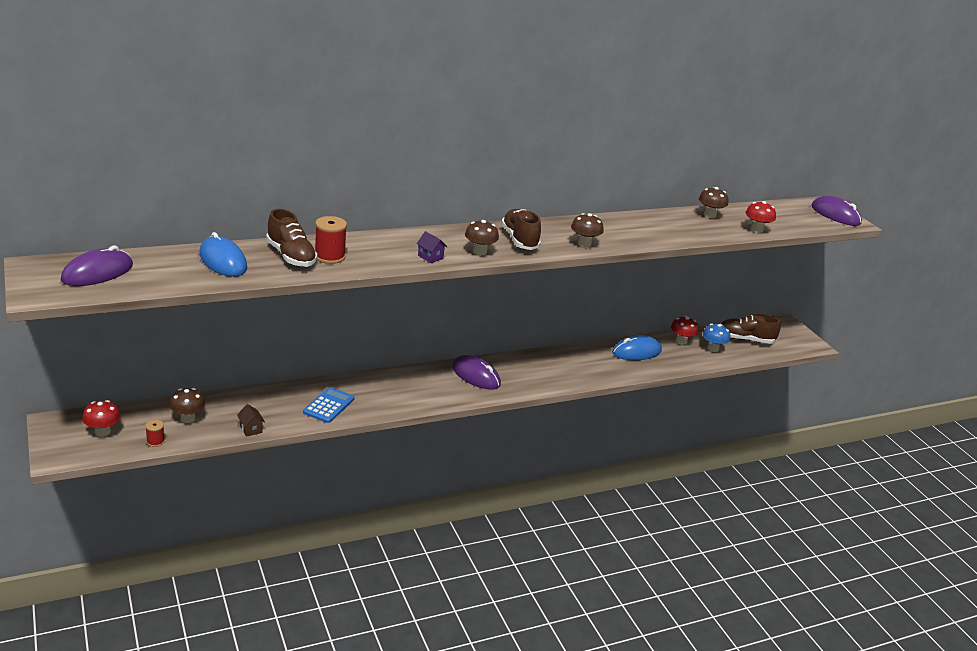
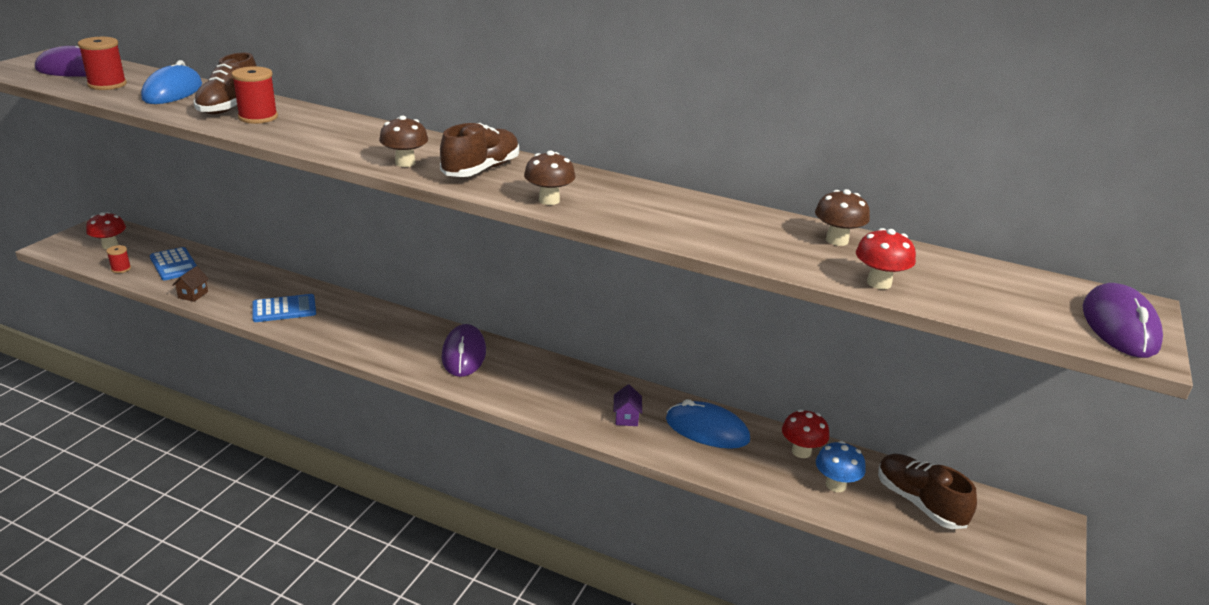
camera: 50 degrees right, 0 degrees up
brown mushroom [169,388,205,423] -> blue calculator [150,247,197,281]
purple house [416,231,447,263] -> purple house moved to [614,384,642,426]
none -> red spool [78,37,127,90]

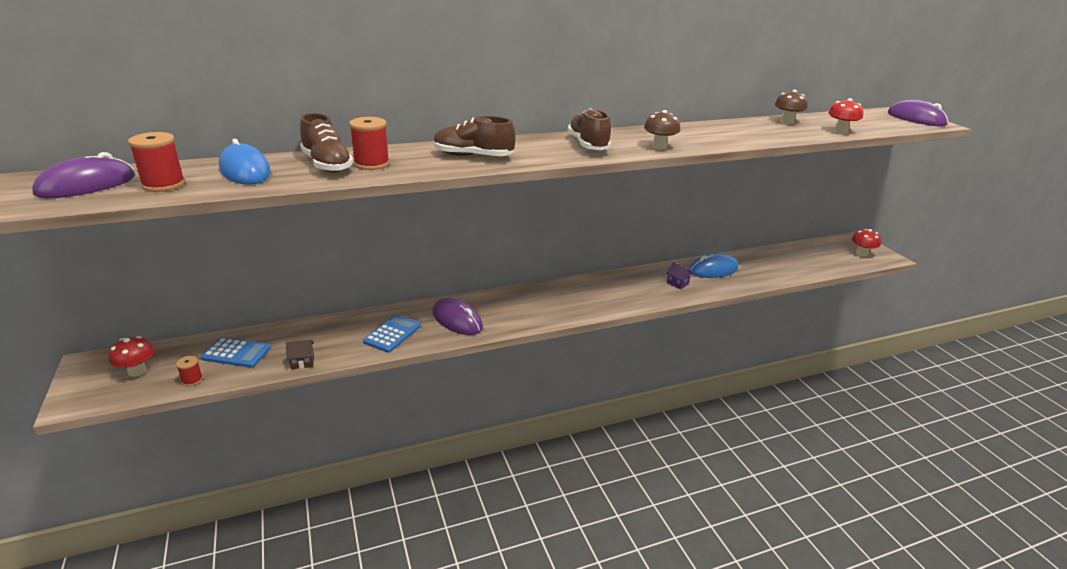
camera: 45 degrees left, 0 degrees up
brown house [172,266,209,302] -> brown house turned 75 degrees counterclockwise [286,340,314,369]
brown mushroom [379,116,428,167] -> none
purple mouse [442,324,486,377] -> purple mouse moved to [432,298,483,335]
red mushroom [782,409,829,458] -> red mushroom moved to [852,229,881,257]
blue mushroom [816,441,866,492] -> none
brown shoe [878,454,977,529] -> brown shoe moved to [433,116,516,156]

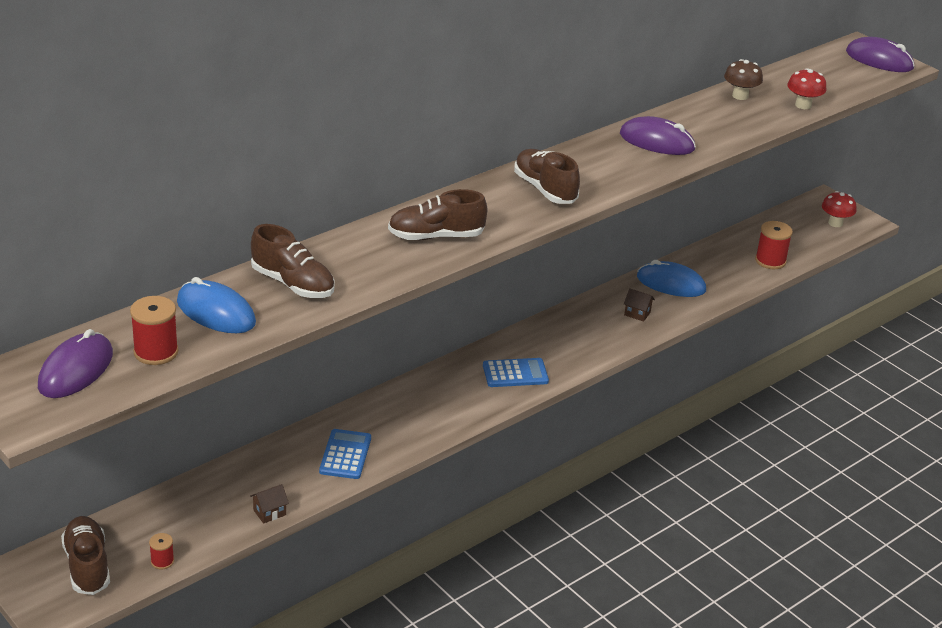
camera: 20 degrees left, 5 degrees up
red mushroom [109,336,154,377] -> brown shoe [61,516,110,595]
blue calculator [200,337,271,368] -> blue calculator moved to [483,358,549,387]
red spool [349,117,390,170] -> red spool moved to [755,221,793,269]
purple mouse [432,298,483,335] -> purple mouse moved to [620,116,696,155]
brown mushroom [644,110,680,150] -> none
purple house [667,262,693,289] -> brown house [624,289,655,322]
blue mouse [689,253,738,278] -> blue mouse turned 60 degrees clockwise [637,260,706,297]

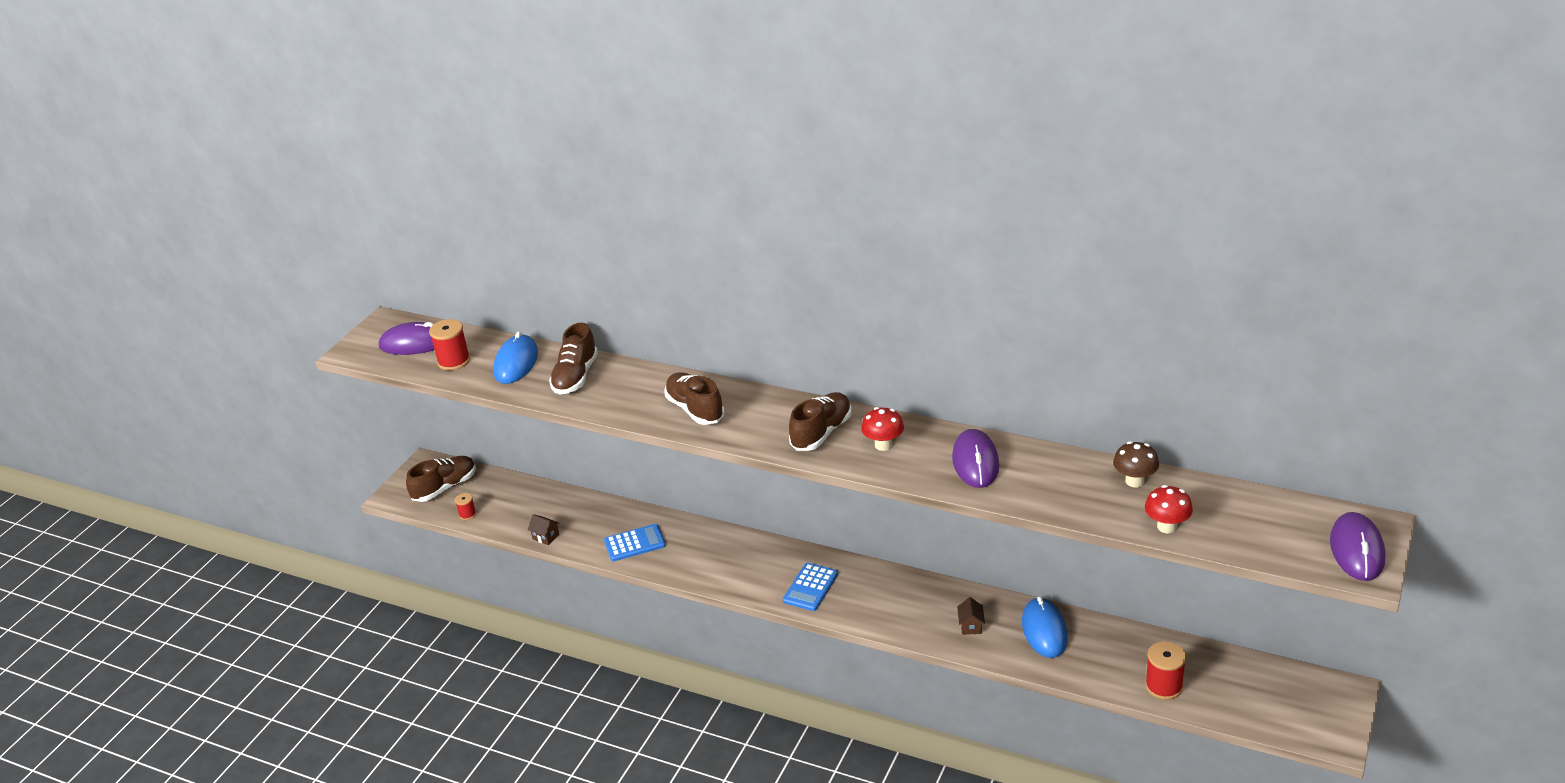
camera: 70 degrees right, 0 degrees up
blue calculator [483,358,549,387] -> blue calculator turned 60 degrees clockwise [783,563,838,611]
red mushroom [822,191,857,227] -> red mushroom moved to [861,407,904,451]

